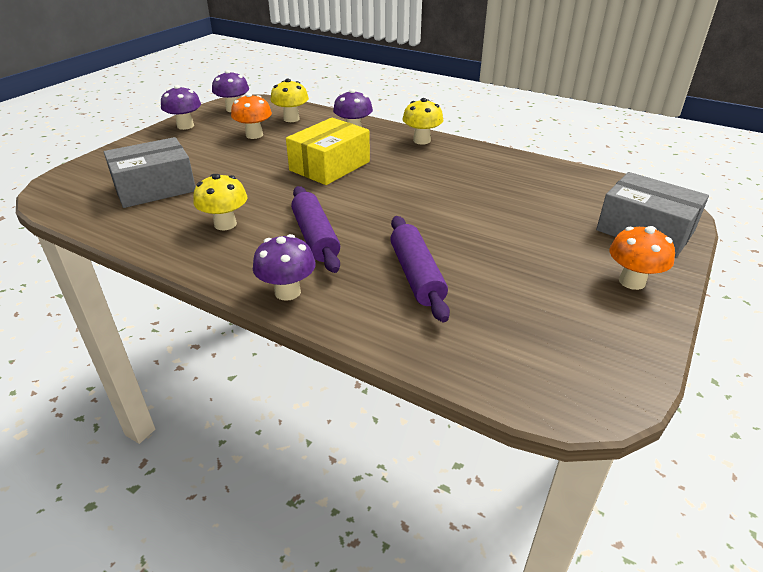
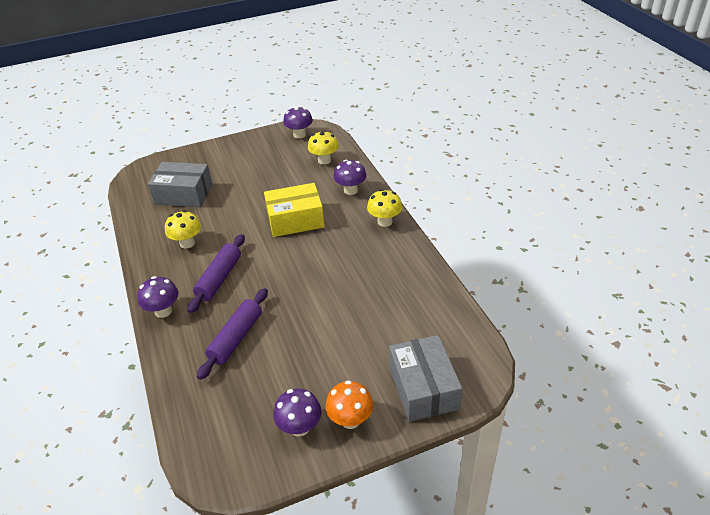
camera: 40 degrees right, 5 degrees up
purple mushroom [161,85,201,130] -> purple mushroom moved to [273,388,321,437]
orange mushroom [231,93,272,139] -> none

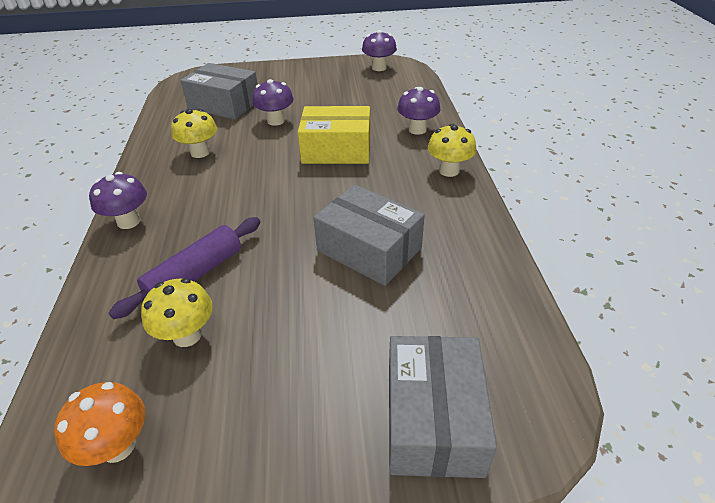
camera: 15 degrees right, 0 degrees up
purple rolling pin [187,234,245,313] -> none
purple mushroom [273,388,321,437] -> purple mushroom moved to [252,79,294,126]
yellow mushroom [308,130,339,165] -> yellow mushroom moved to [141,278,213,347]
orange mushroom [325,380,373,429] -> orange mushroom moved to [54,382,145,466]
none -> grey box [313,185,425,286]

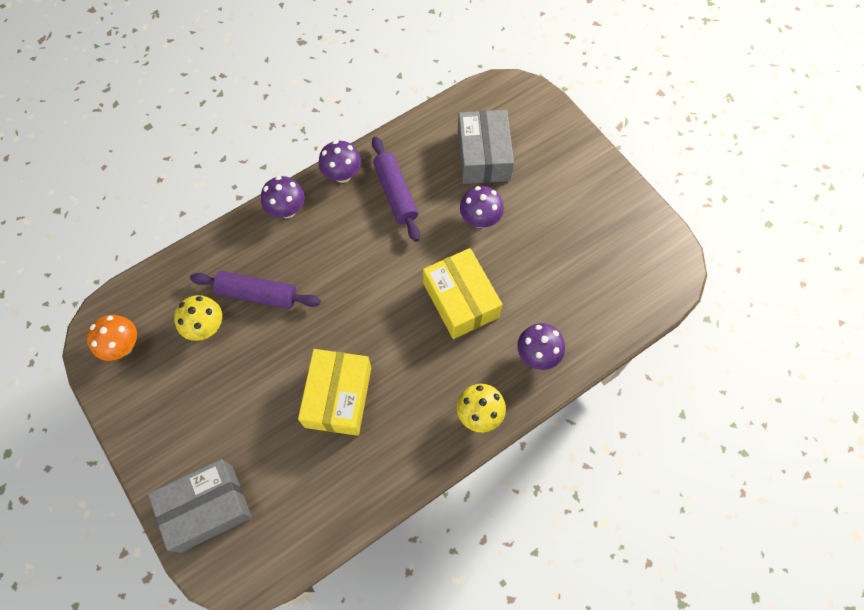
camera: 60 degrees right, 25 degrees up
yellow mushroom [171,109,217,158] -> purple rolling pin [372,137,420,242]
grey box [313,185,425,286] -> yellow box [298,349,371,436]
purple mushroom [362,30,397,71] -> purple mushroom moved to [319,140,361,183]

